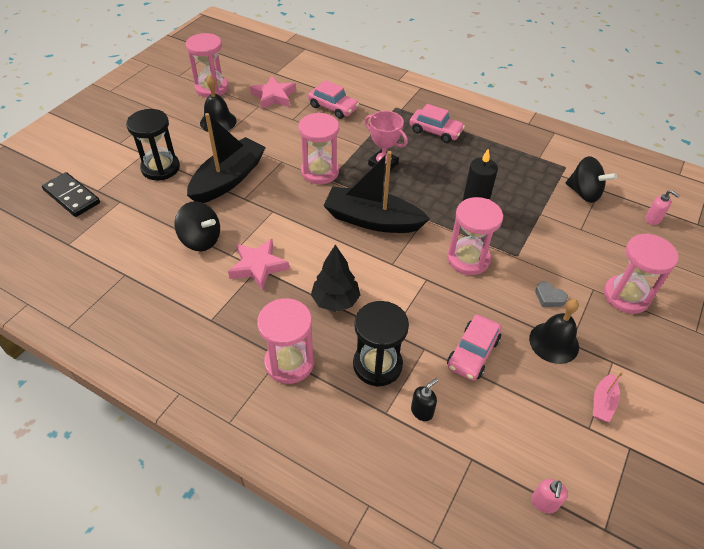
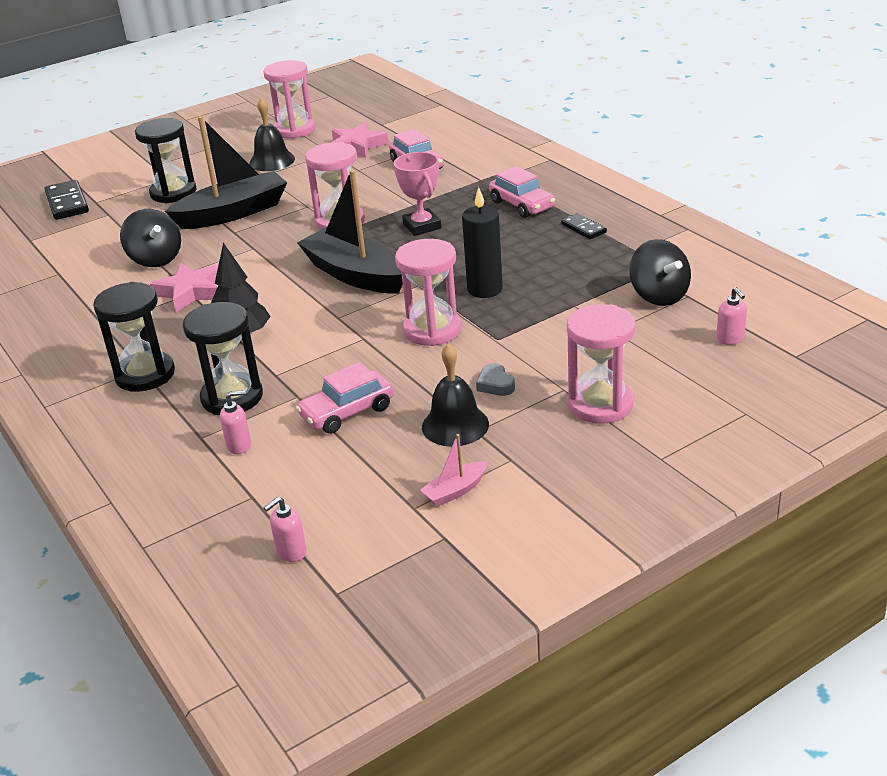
camera: 30 degrees right, 15 degrees down
pink hourglass [257,298,314,384] -> black hourglass [93,282,175,392]
black soap dispenser [411,378,439,421] -> pink soap dispenser [220,390,251,454]
none -> black domino [561,213,607,239]

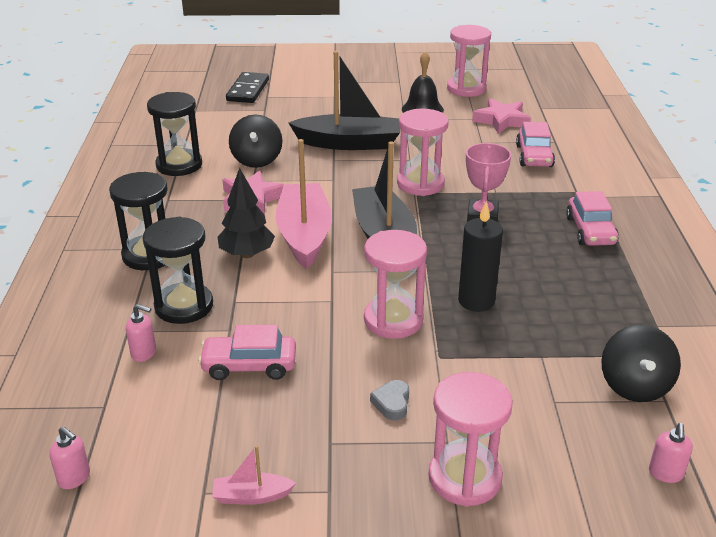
camera: 30 degrees right, 0 degrees up
black hourglass [135,118,197,203] -> black hourglass moved to [147,92,202,176]
pink soap dispenser [264,497,307,562] -> pink soap dispenser turned 135 degrees counterclockwise [49,426,90,489]
black bell [422,344,489,447] -> none
black domino [561,213,607,239] -> none
none -> pink boat [275,139,332,269]

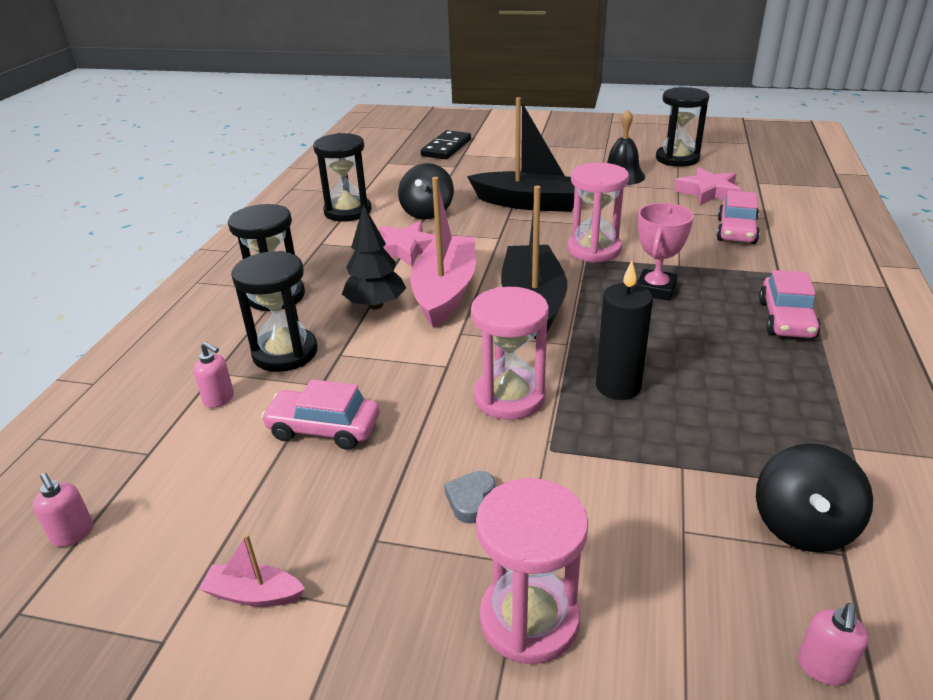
camera: 15 degrees right, 0 degrees up
pink hourglass [447,25,491,97] -> black hourglass [656,87,709,167]

